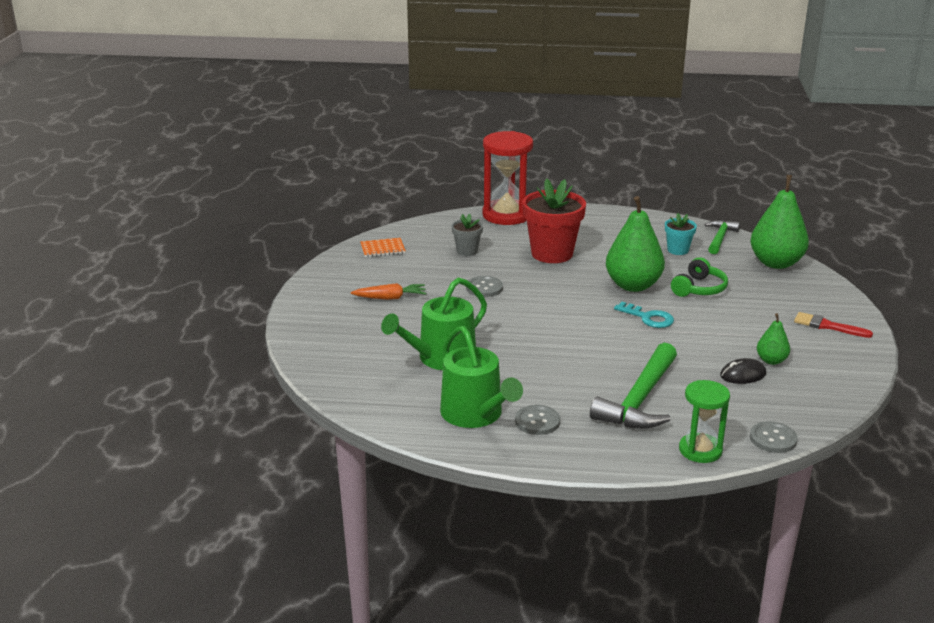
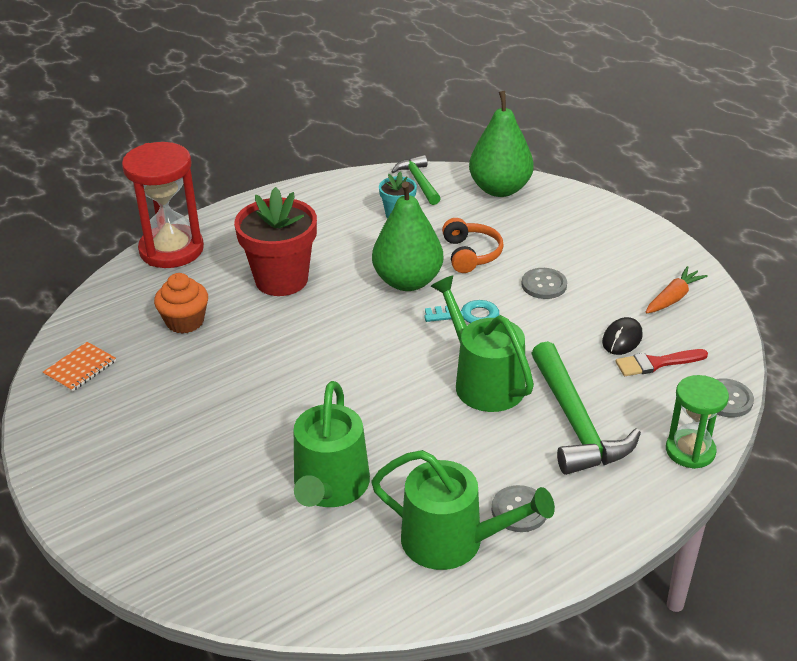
camera: 40 degrees left, 10 degrees up
orange carrot [351,283,426,300] -> orange carrot moved to [646,266,708,313]
grey flower pot [451,214,483,256] -> orange cupcake [154,273,208,334]
grey button [466,276,503,297] -> grey button moved to [522,268,567,299]
green headphones [671,257,728,297] -> orange headphones [442,218,504,273]
green pear [757,313,790,365] -> none
red brush [794,312,873,338] -> red brush moved to [616,349,708,376]
none -> green watering can [431,276,534,412]

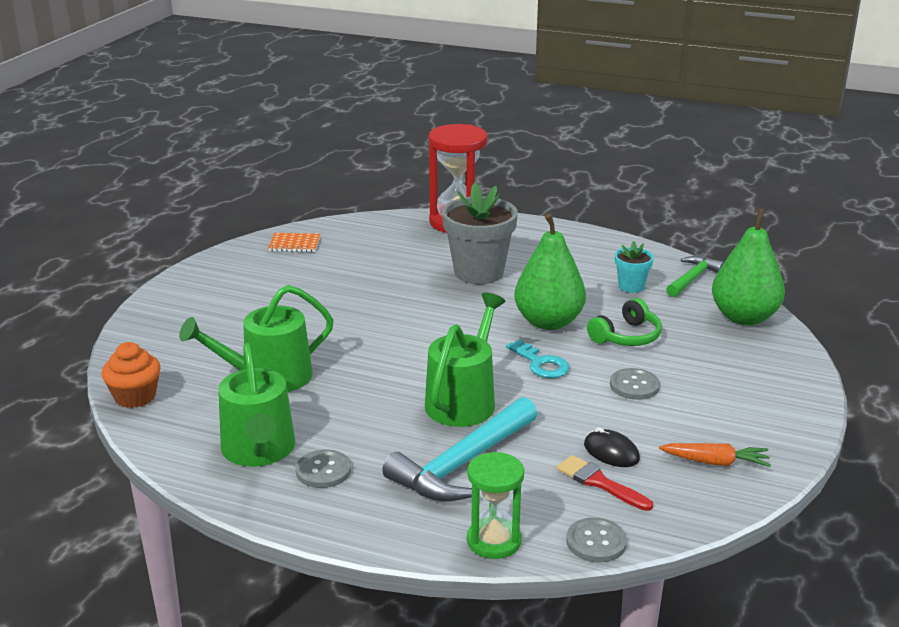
camera: 55 degrees right, 10 degrees down
orange cupcake [154,273,208,334] -> orange cupcake moved to [101,342,161,408]
red flower pot [234,187,317,296] -> grey flower pot [442,182,518,284]
orange headphones [442,218,504,273] -> green headphones [587,298,662,346]
green hammer [531,341,641,475] -> turquoise hammer [382,397,537,502]
black mouse [602,317,643,355] -> black mouse turned 45 degrees clockwise [584,427,640,467]

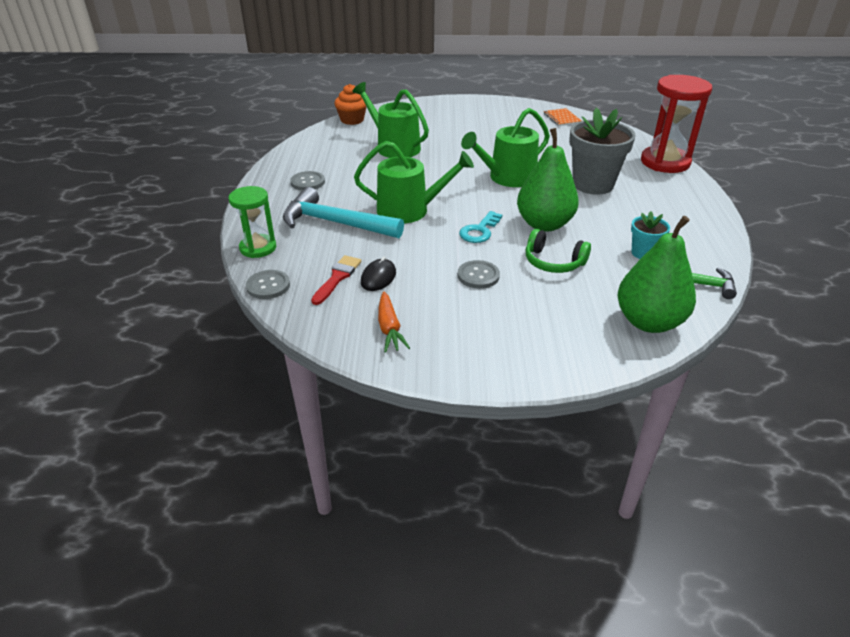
camera: 70 degrees right, 10 degrees up
green watering can [218,343,295,467] -> green watering can moved to [461,108,550,187]

